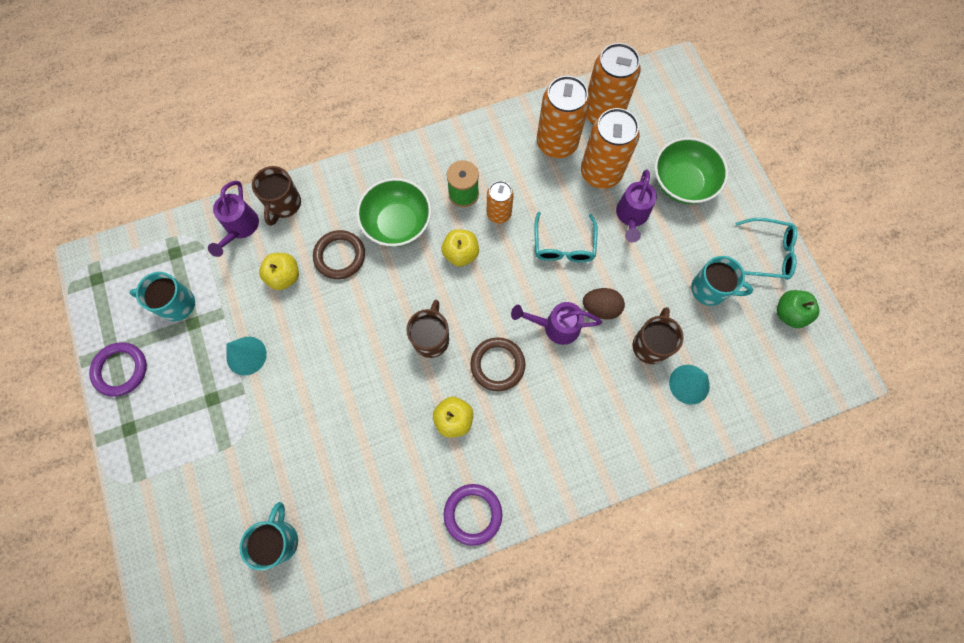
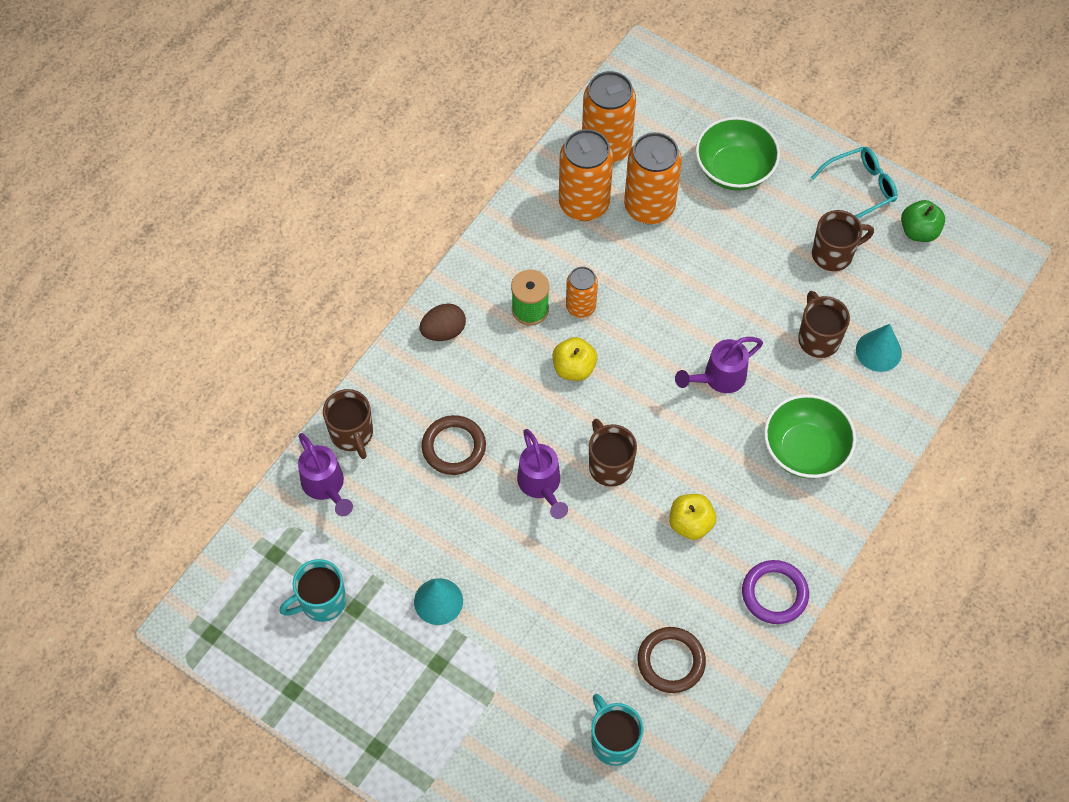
camera: 35 degrees left, 10 degrees down
purple ring [89,342,147,397] -> none
yellow apple [259,253,299,290] -> none
green bowl [356,178,431,247] -> green bowl moved to [764,394,856,478]
brown ring [470,337,525,391] -> brown ring moved to [637,627,706,693]
turquoise glasses [534,211,598,262] -> none
brown egg [583,288,625,320] -> brown egg moved to [419,303,466,341]
purple watering can [616,169,657,242] -> purple watering can moved to [517,429,568,519]
turquoise mug [691,256,753,306] -> brown mug [812,210,874,271]

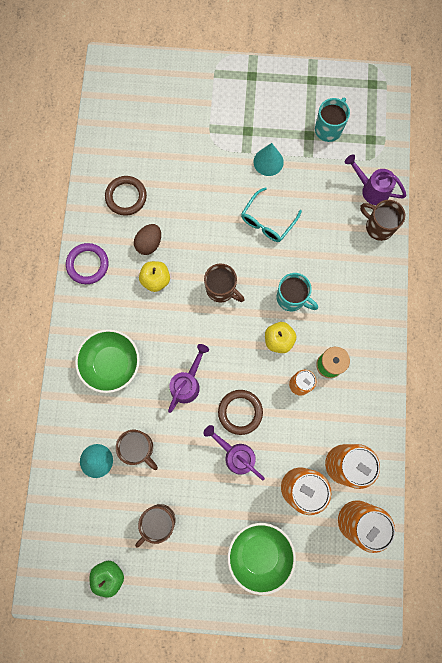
camera: 150 degrees right, 15 degrees up
brown egg [419,303,466,341] -> brown egg moved to [134,224,161,255]
brown ring [422,415,486,475] -> brown ring moved to [218,390,263,435]
purple watering can [517,429,568,519] -> purple watering can moved to [203,425,265,480]
turquoise mug [591,694,644,766] -> turquoise mug moved to [277,273,318,311]
turquoise glasses [811,147,898,219] -> turquoise glasses moved to [241,187,302,242]

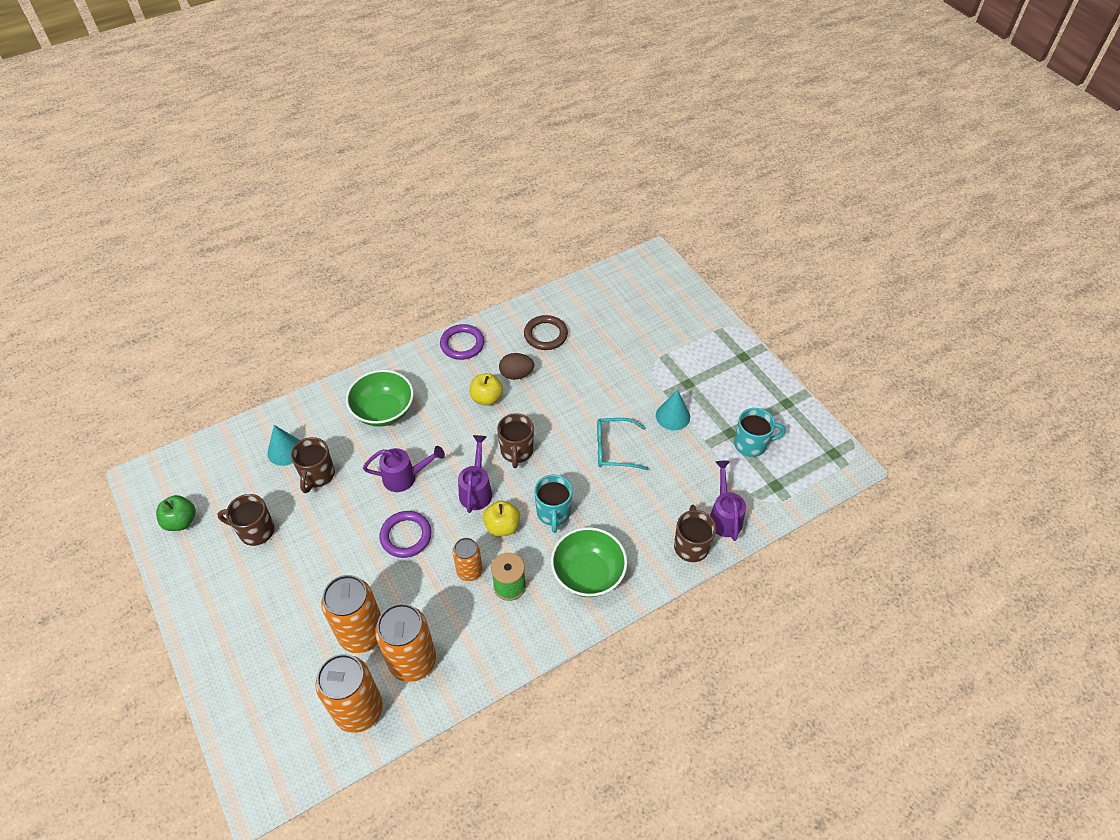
camera: 55 degrees right, 25 degrees down
purple watering can [203,425,265,480] -> purple watering can moved to [458,435,492,513]
brown ring [218,390,263,435] -> purple ring [380,511,432,558]
green bowl [227,523,296,595] -> green bowl moved to [551,527,627,597]

